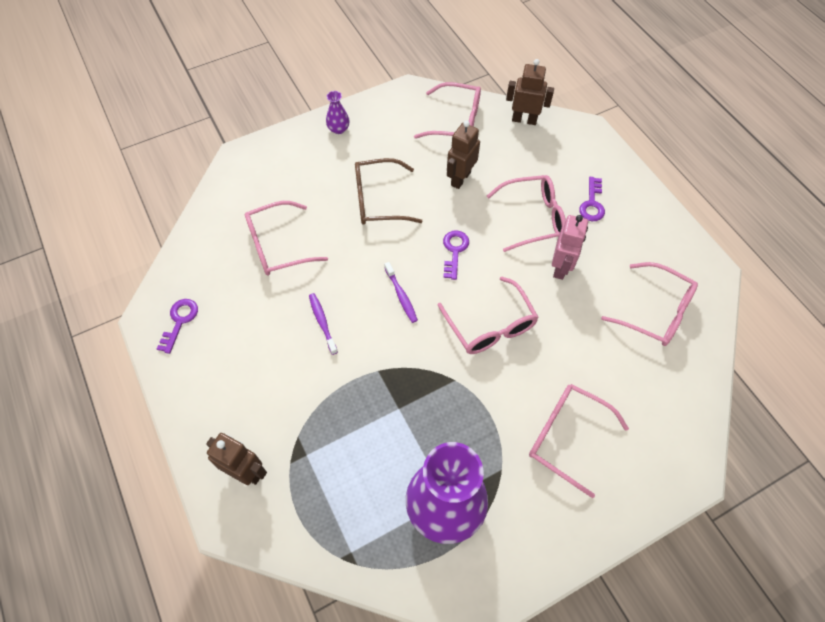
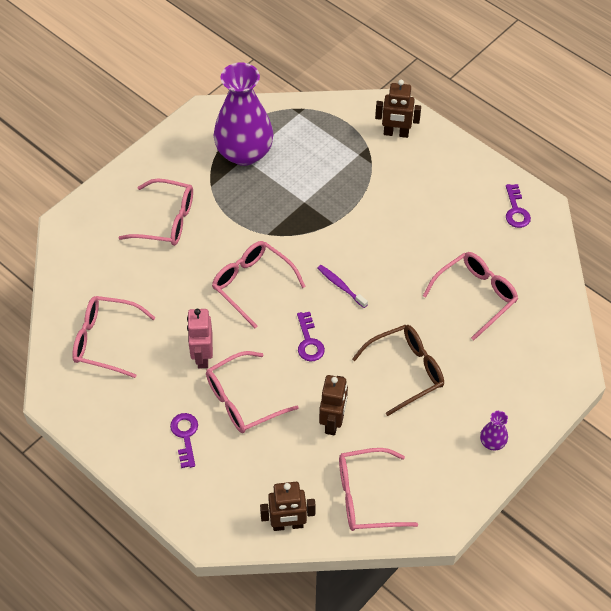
camera: 160 degrees right, 5 degrees down
purple toothbrush [309,293,338,355] -> none

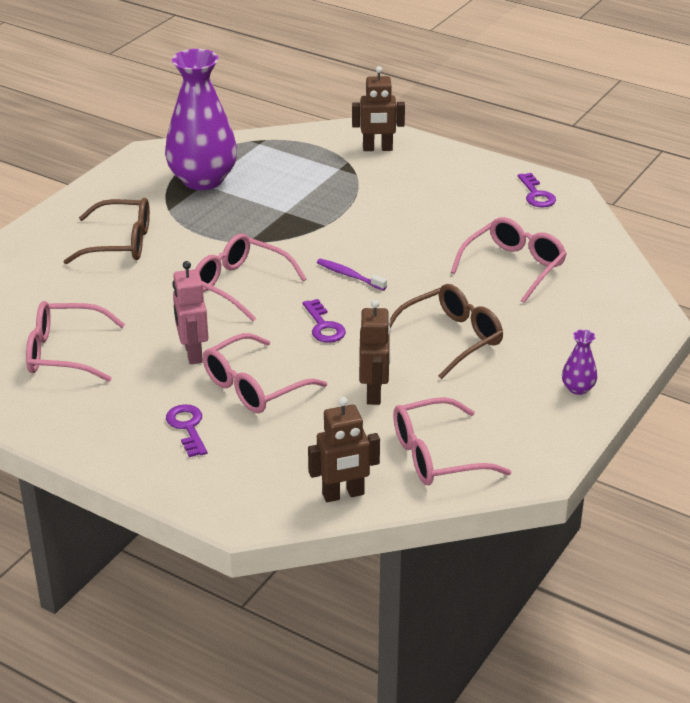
camera: 10 degrees left, 20 degrees down
pink glasses [118,178,193,246] -> brown glasses [63,198,150,264]

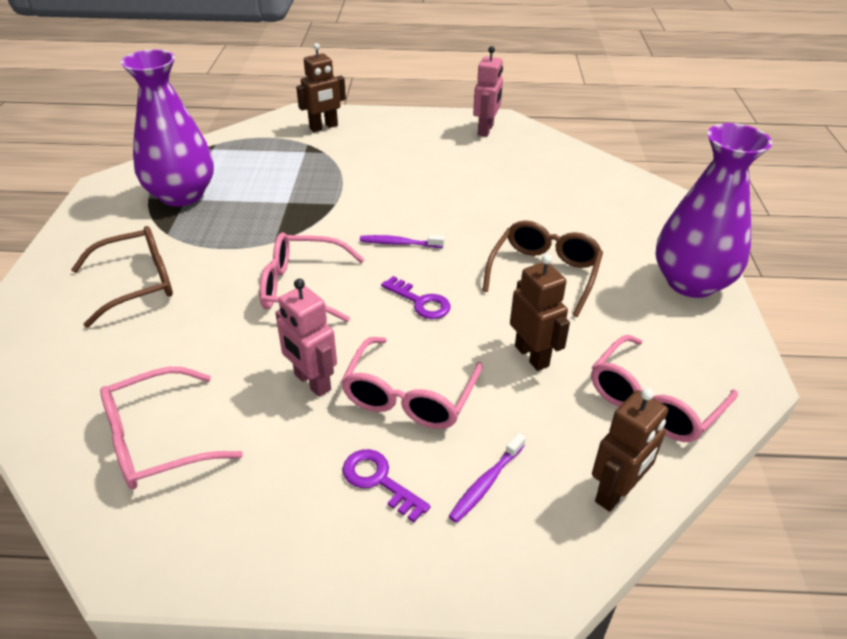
camera: 30 degrees left, 5 degrees up
pink glasses [451,217,567,303] -> none
purple key [518,173,556,208] -> pink robot [473,46,503,137]
purple vase [562,329,597,395] -> purple vase [655,123,772,298], size x2.47
none -> purple toothbrush [448,433,526,523]

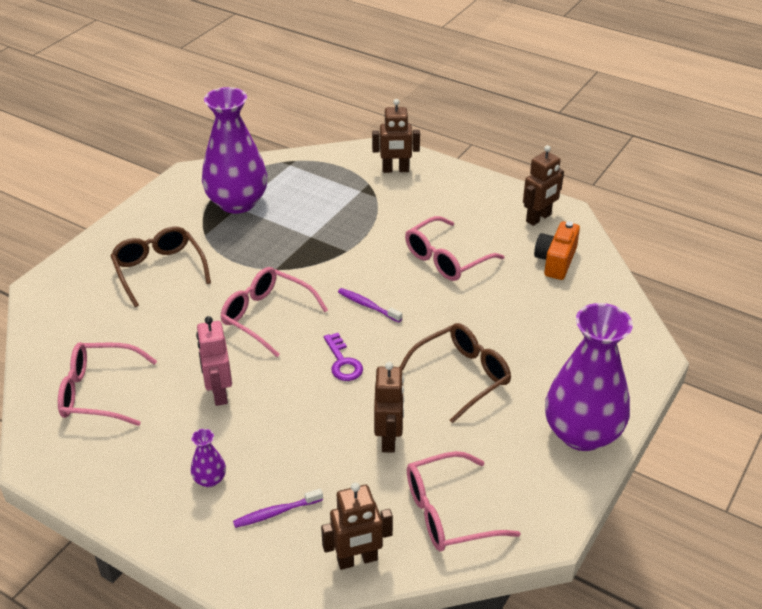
camera: 30 degrees right, 0 degrees up
brown glasses [71,226,173,328] -> brown glasses turned 120 degrees counterclockwise [110,226,211,307]
pink glasses [341,337,482,429] -> pink glasses moved to [405,216,504,281]
purple key [342,449,431,522] -> purple vase [191,429,226,487]
pink robot [473,46,503,137] -> brown robot [523,145,564,226]
none -> orange camera [534,221,580,280]

